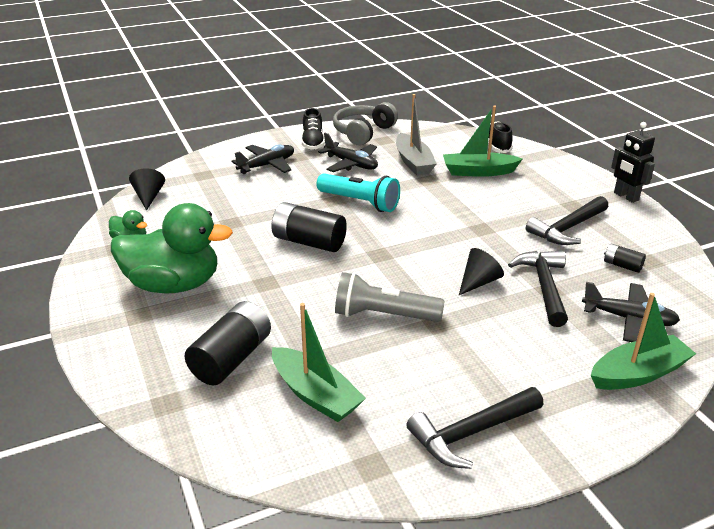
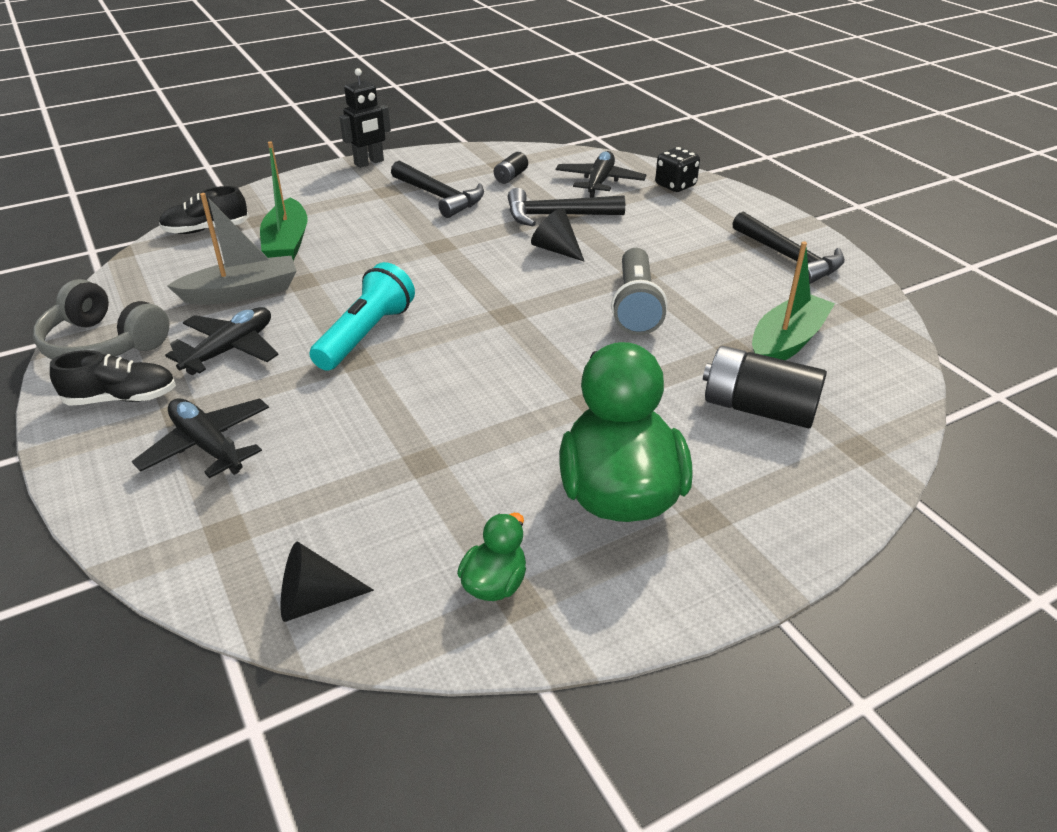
camera: 95 degrees left, 5 degrees up
black battery [271,202,347,252] -> none
green boat [591,293,696,390] -> black dice [655,147,700,192]

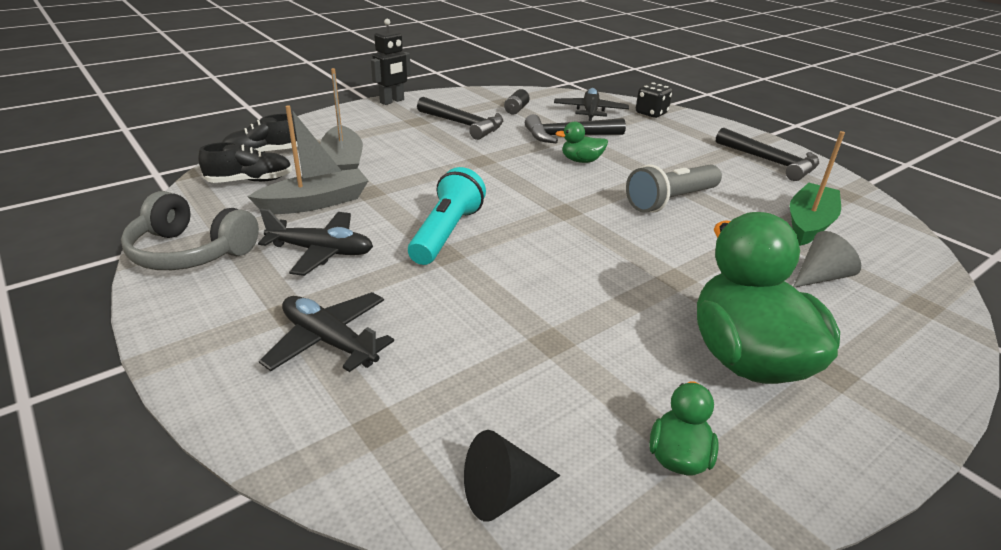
camera: 10 degrees left, 5 degrees down
black shoe [50,350,176,406] -> black shoe moved to [198,142,292,183]
black plane [165,307,279,375] -> black plane turned 75 degrees clockwise [258,209,373,276]
green boat [260,141,308,261] -> grey boat [320,68,363,170]
black cone [531,208,585,262] -> green duck [555,121,608,163]
grey flashlight [611,248,667,335] -> grey flashlight turned 60 degrees clockwise [626,164,722,213]
black battery [703,346,827,428] -> grey cone [793,231,861,288]

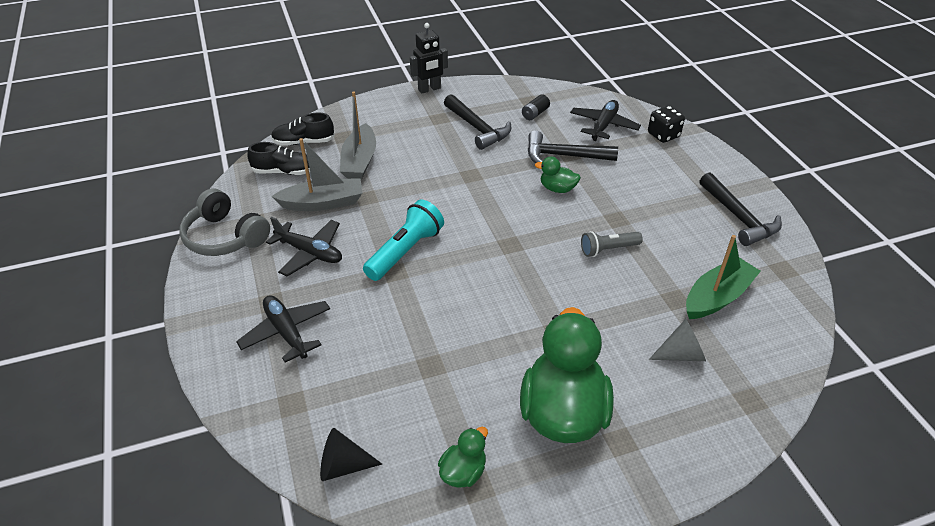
camera: 20 degrees right, 10 degrees up
grey flashlight [626,164,722,213] -> grey flashlight [581,231,643,257], size x0.63

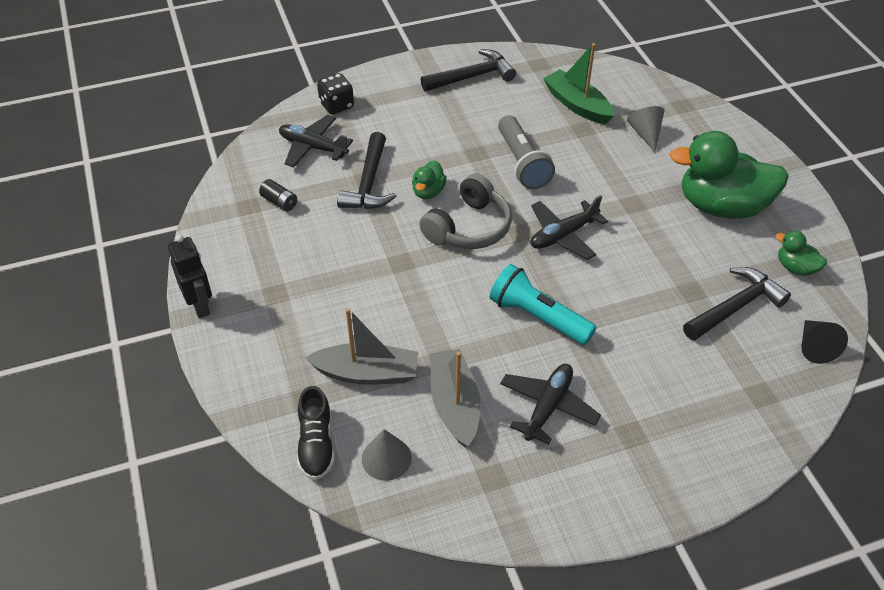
camera: 90 degrees left, 5 degrees up
grey headphones [179,188,270,256] -> grey headphones moved to [419,173,512,249]
black plane [236,295,330,362] -> black plane moved to [531,195,608,260]
black shoe [247,142,310,175] -> grey cone [362,429,412,481]
black hammer [444,94,511,150] -> black hammer moved to [683,267,791,341]
grey flashlight [581,231,643,257] -> grey flashlight [498,115,555,189], size x1.57

